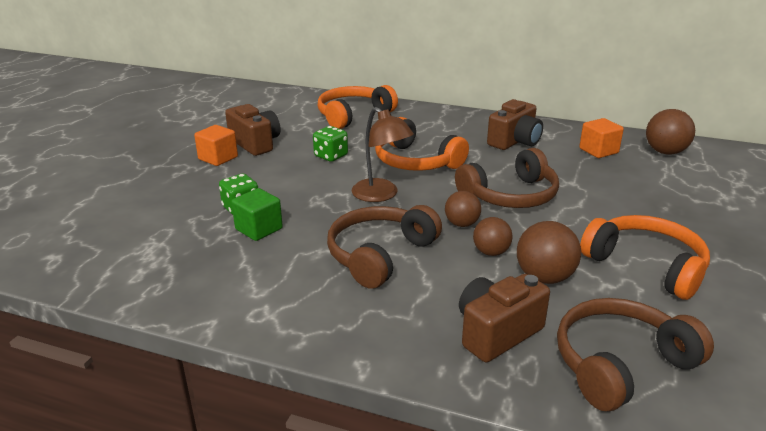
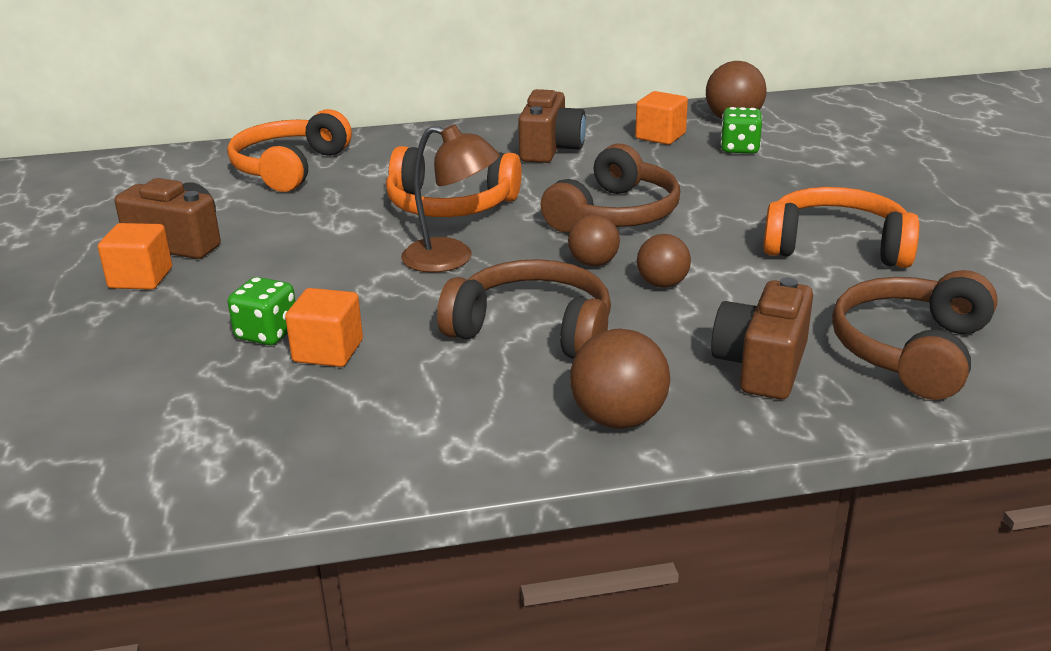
camera: 30 degrees left, 0 degrees up
green cube [231,188,283,241] -> orange cube [285,288,363,367]
green dice [313,126,348,162] -> green dice moved to [721,107,762,154]
brown headphones [327,205,442,289] -> brown headphones turned 105 degrees clockwise [437,259,611,359]
brown ball [517,221,581,284] -> brown ball moved to [570,329,670,429]

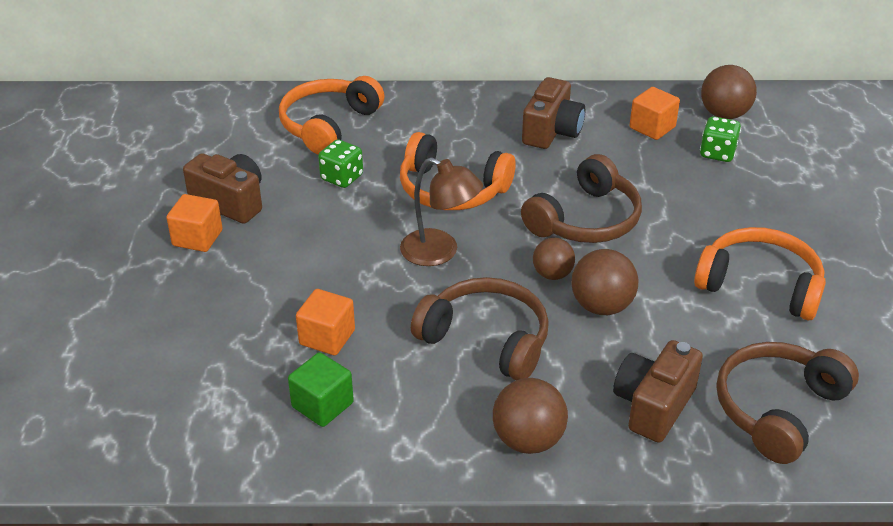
camera: 10 degrees right, 10 degrees up
green dice [228,277,296,345] -> green dice moved to [318,139,363,188]
brown ball [637,234,691,288] -> brown ball [572,249,638,315], size x1.51
none -> green cube [288,352,354,427]

